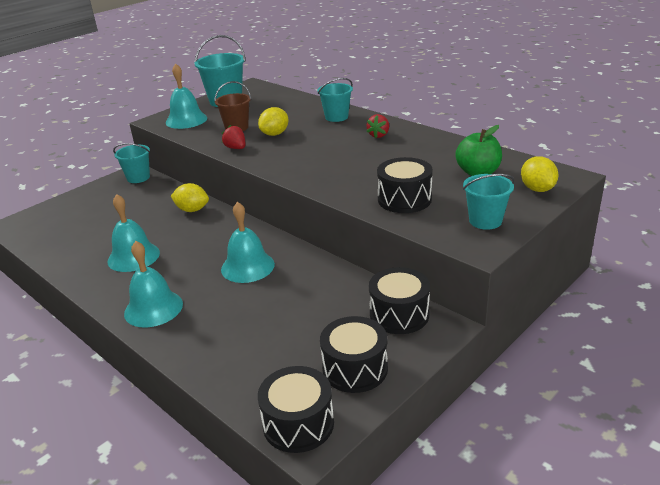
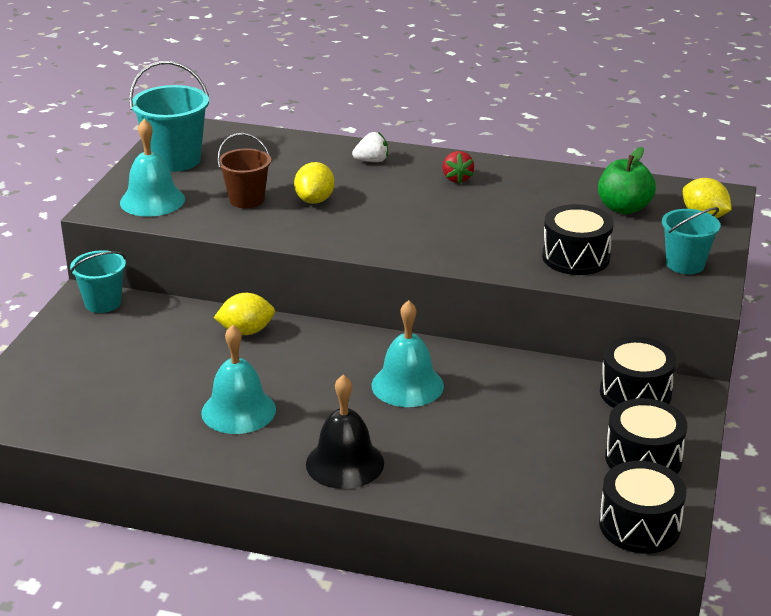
camera: 30 degrees left, 0 degrees up
turquoise bell [124,241,183,328] -> black bell [306,375,384,489]
red strawberry [222,125,246,149] -> none
turquoise bucket [317,78,353,122] -> white strawberry [352,132,388,162]

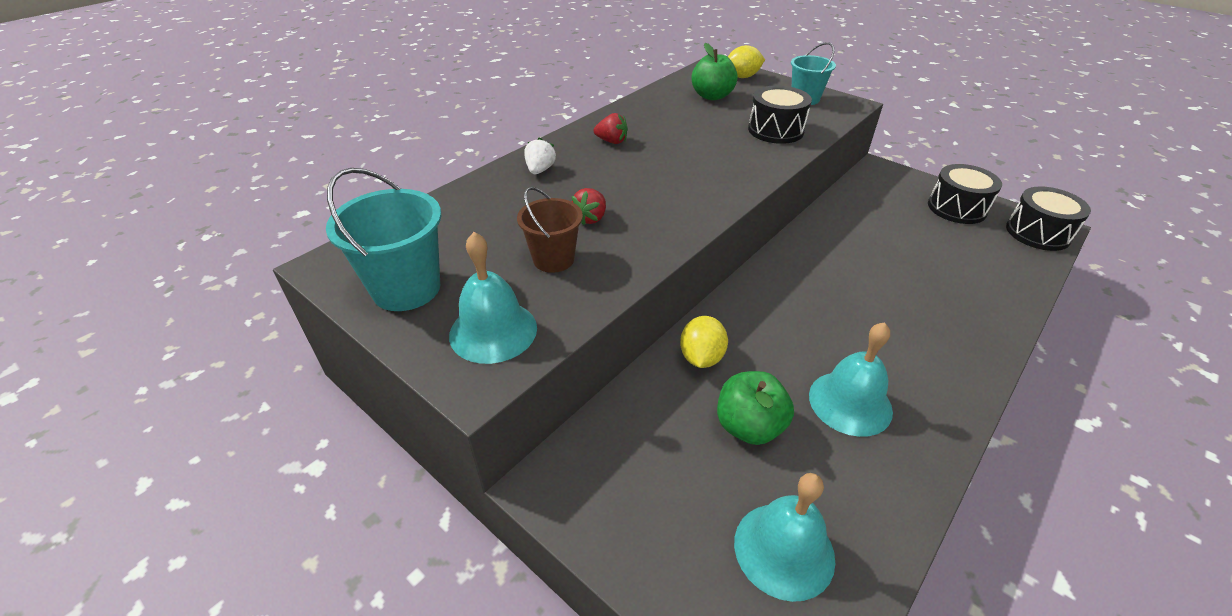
camera: 65 degrees left, 10 degrees up
turquoise bucket [70,250,126,313] -> none
yellow lemon [294,162,334,204] -> red strawberry [572,188,606,225]
black bell [306,375,384,489] -> none
turquoise bell [371,300,444,407] -> turquoise bell moved to [734,473,835,602]
black drum [600,336,677,408] -> none
none -> green apple [717,371,794,445]

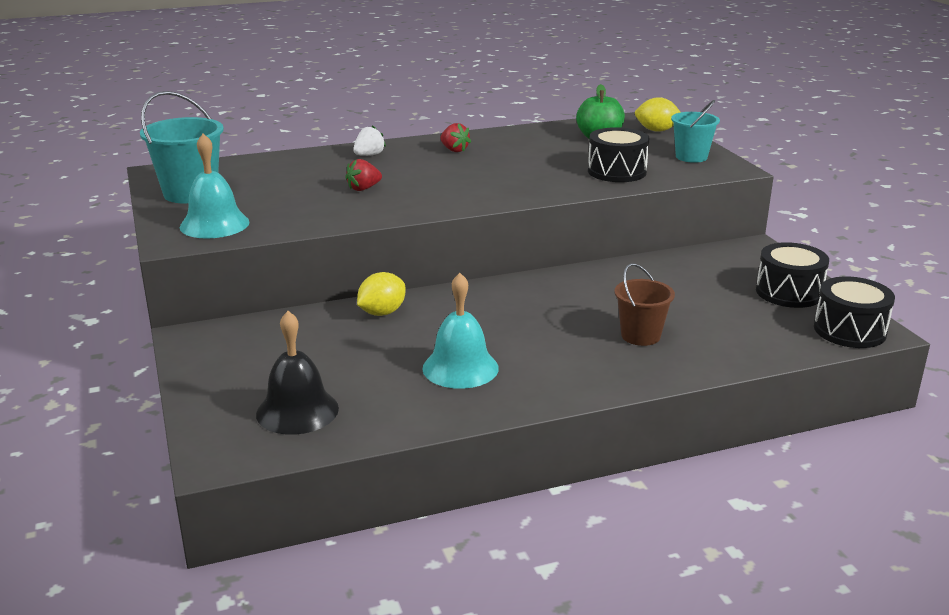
camera: 30 degrees right, 15 degrees down
brown bucket [517,187,583,273] -> brown bucket moved to [614,263,675,346]
green apple [717,371,794,445] -> none
turquoise bell [734,473,835,602] -> black bell [256,311,339,435]

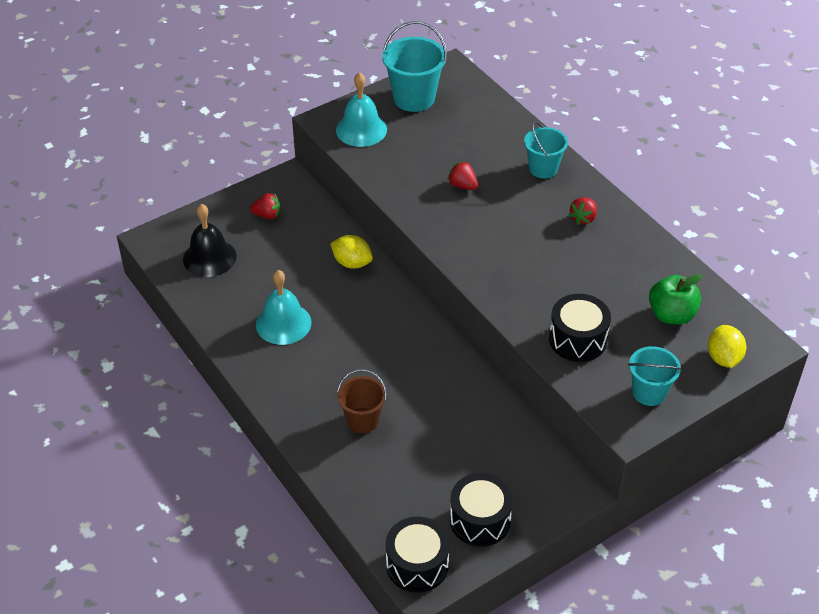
camera: 75 degrees right, 20 degrees up
white strawberry [353,125,386,156] -> turquoise bucket [524,121,568,179]
none -> red strawberry [250,193,280,219]

